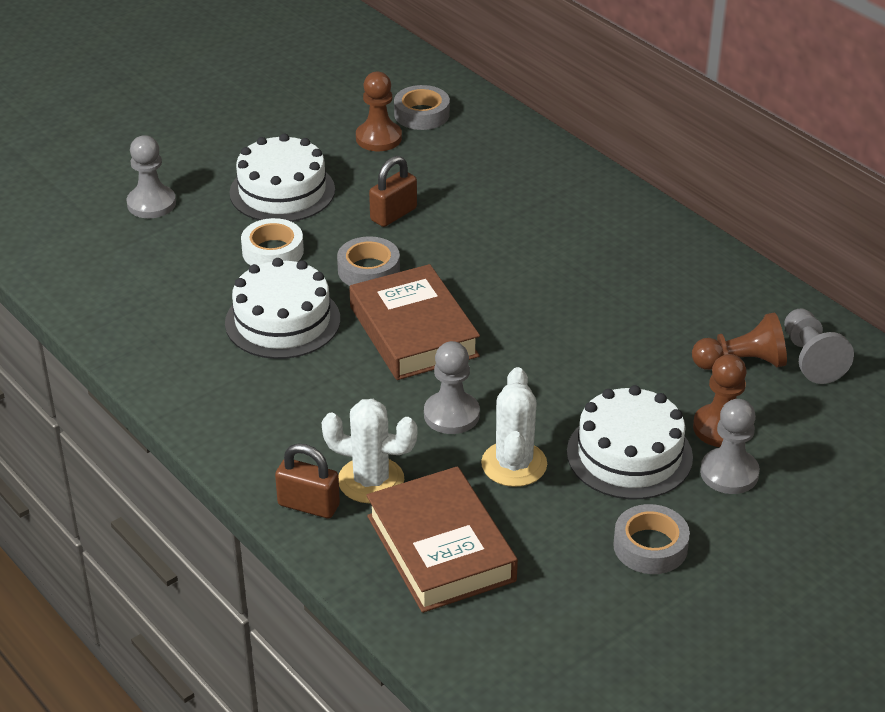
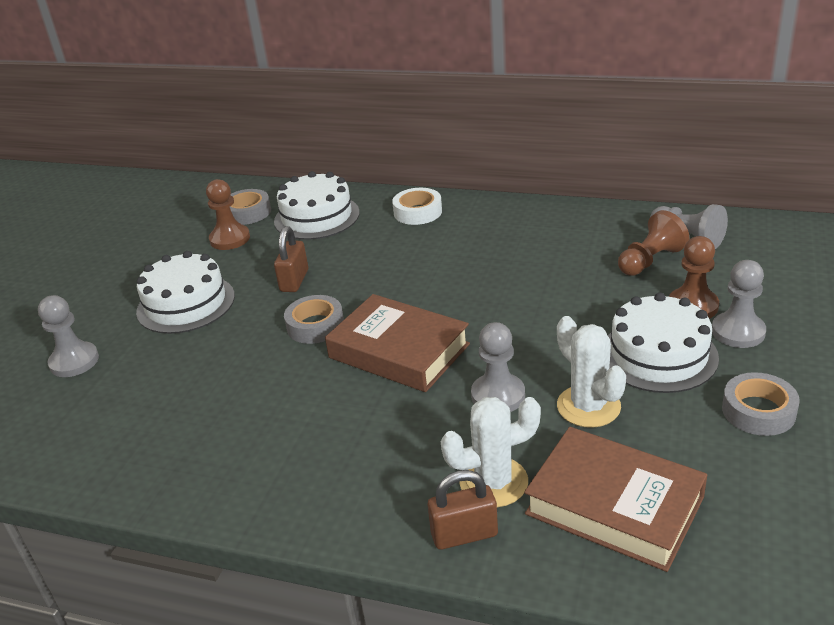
camera: 30 degrees left, 5 degrees down
white cake [225,258,340,359] -> white cake moved to [274,171,360,240]
white tape [241,218,304,266] -> white tape moved to [392,188,442,225]

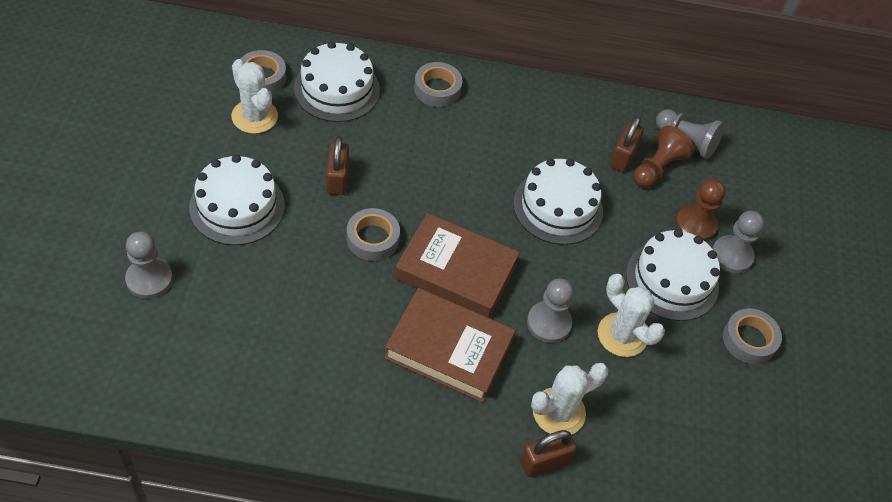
camera: 20 degrees left, 20 degrees up
brown pawn [206,179,250,250] -> white cactus [231,59,278,134]
white tape [392,188,442,225] -> grey tape [414,62,463,107]
brown book [524,427,707,572] -> brown book moved to [384,288,516,403]
none -> white cake [513,158,603,245]
none -> brown padlock [610,116,644,172]

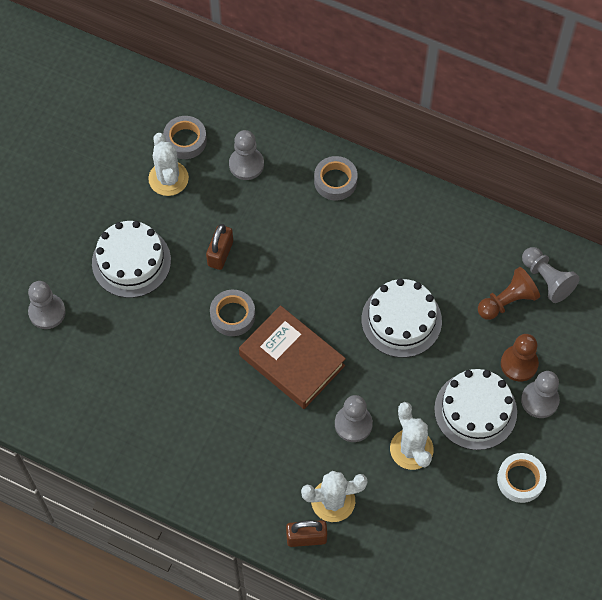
camera: 25 degrees right, 10 degrees up
white cake [294,41,380,122] -> grey pawn [229,130,264,180]
brown book [384,288,516,403] -> none
brown padlock [610,116,644,172] -> none
grey tape [723,308,782,364] -> white tape [497,453,547,503]

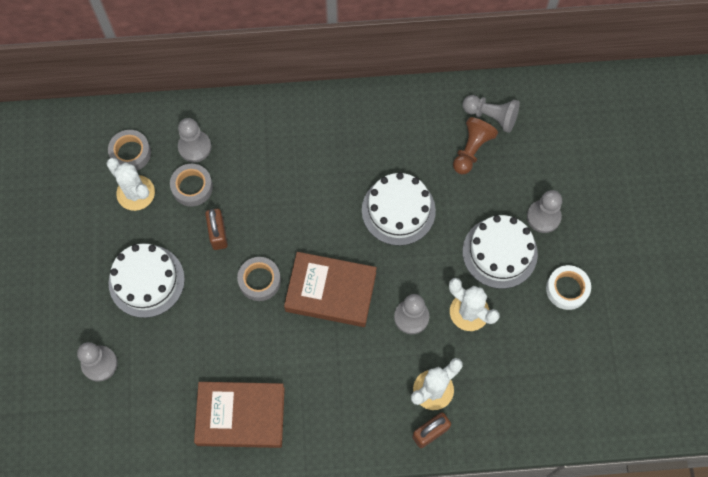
camera: 30 degrees left, 5 degrees up
grey tape [314,156,358,200] -> grey tape moved to [170,164,213,206]
brown pawn [501,334,539,382] -> none
none -> brown book [194,382,285,448]

